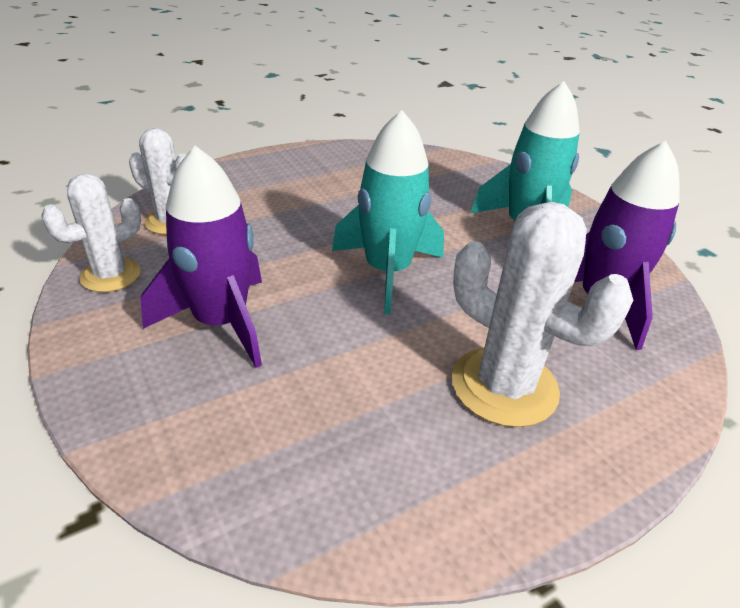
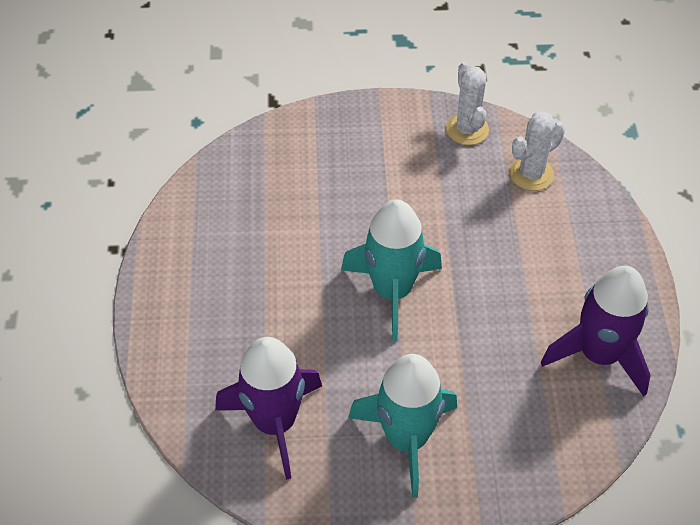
camera: 120 degrees right, 15 degrees up
purple rocket [141,146,262,368] -> purple rocket moved to [541,266,651,397]
white cactus [452,202,633,427] -> none

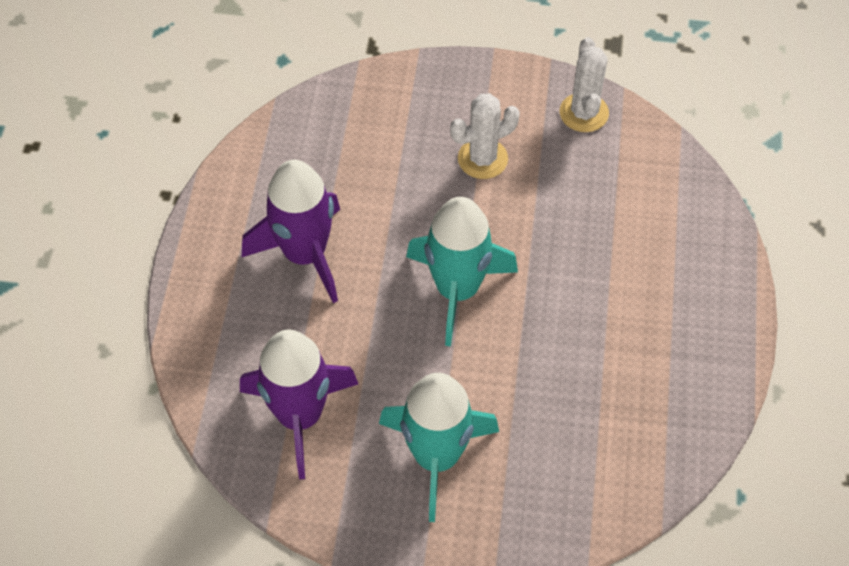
camera: 10 degrees right, 5 degrees up
white cactus [509,111,565,191] -> white cactus moved to [450,93,520,179]
purple rocket [541,266,651,397] -> purple rocket moved to [242,160,340,303]

